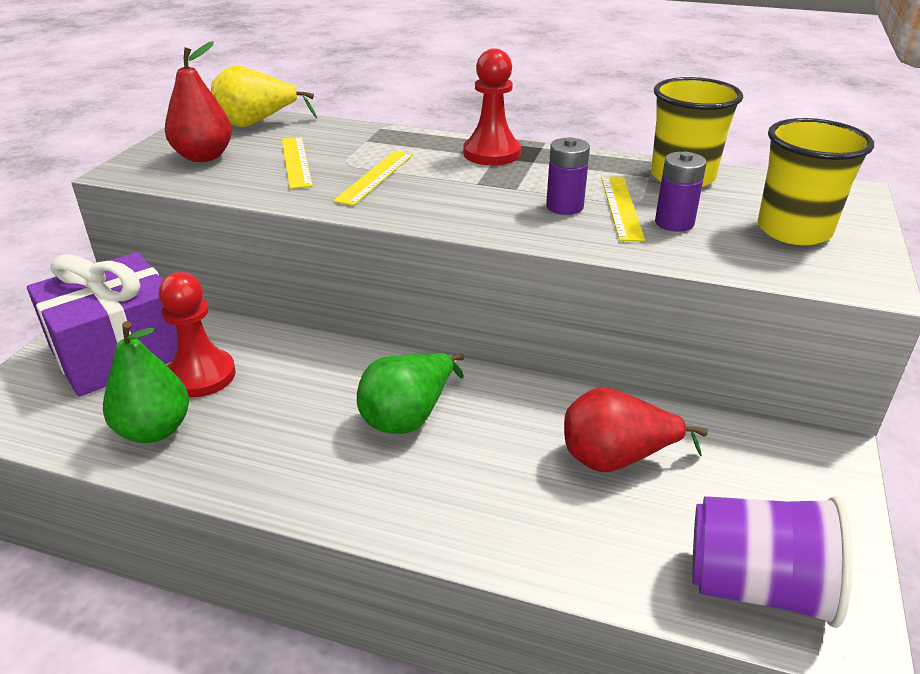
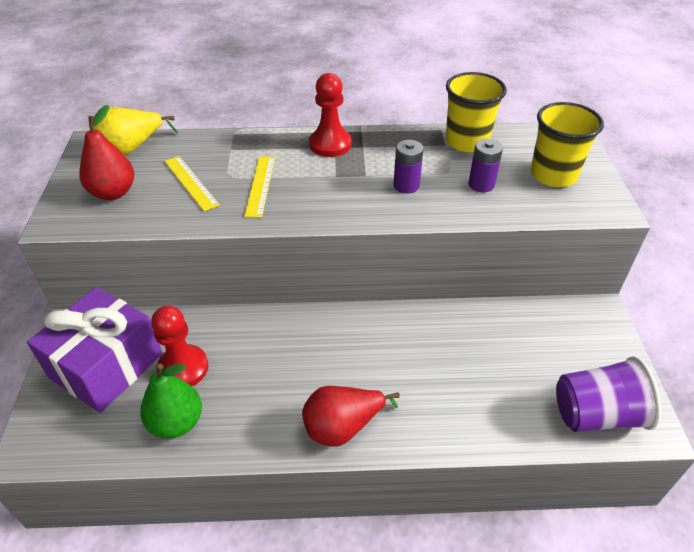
camera: 20 degrees left, 10 degrees up
green pear [357,353,464,434] -> none
red pear [564,387,708,472] -> red pear moved to [302,386,400,446]
yellow ruler [601,177,645,241] -> none

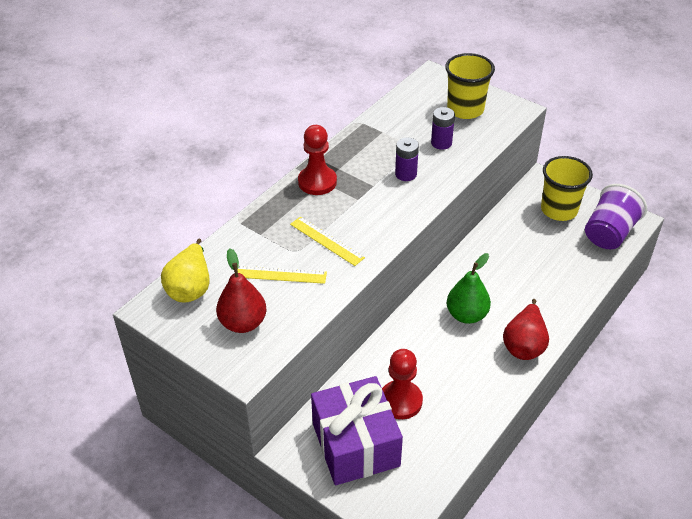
camera: 50 degrees left, 0 degrees up
green pear [140,364,202,439] -> green pear moved to [447,253,491,324]
yellow cup [446,72,507,152] -> yellow cup moved to [541,156,593,221]

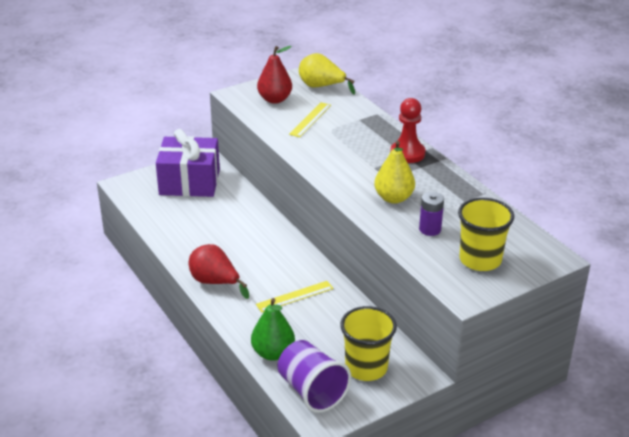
camera: 110 degrees right, 10 degrees down
yellow ruler [290,217,365,266] -> yellow ruler moved to [256,281,333,312]
red pawn [382,349,423,419] -> none
purple battery [395,138,419,181] -> yellow pear [374,141,415,204]
green pear [447,253,491,324] -> green pear moved to [251,298,295,361]

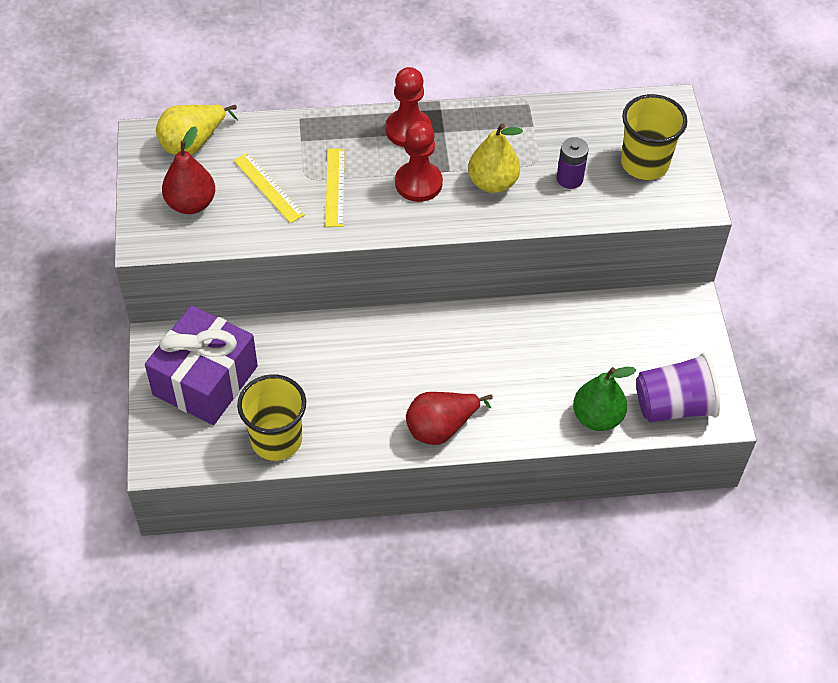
camera: 65 degrees left, 20 degrees up
yellow ruler [256,281,333,312] -> yellow ruler moved to [326,149,344,227]
yellow cup [340,306,397,381] -> yellow cup moved to [237,374,306,461]
none -> red pawn [395,121,443,202]

